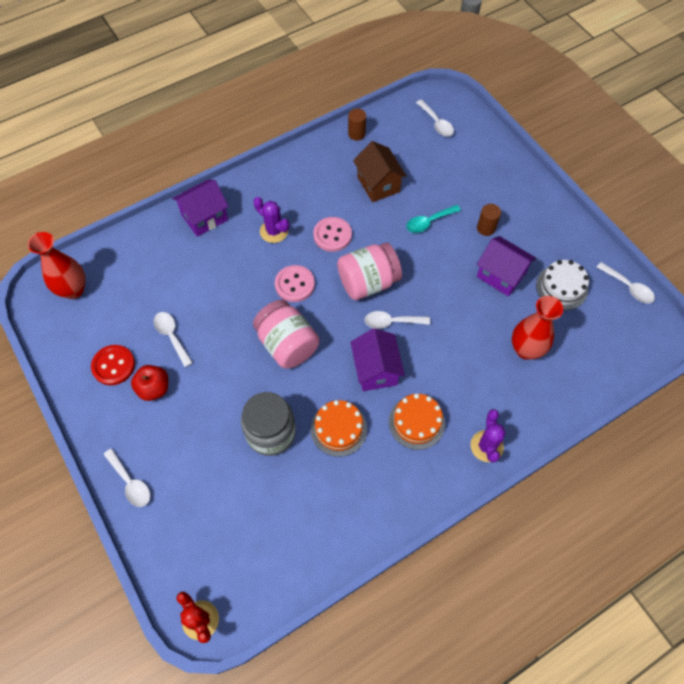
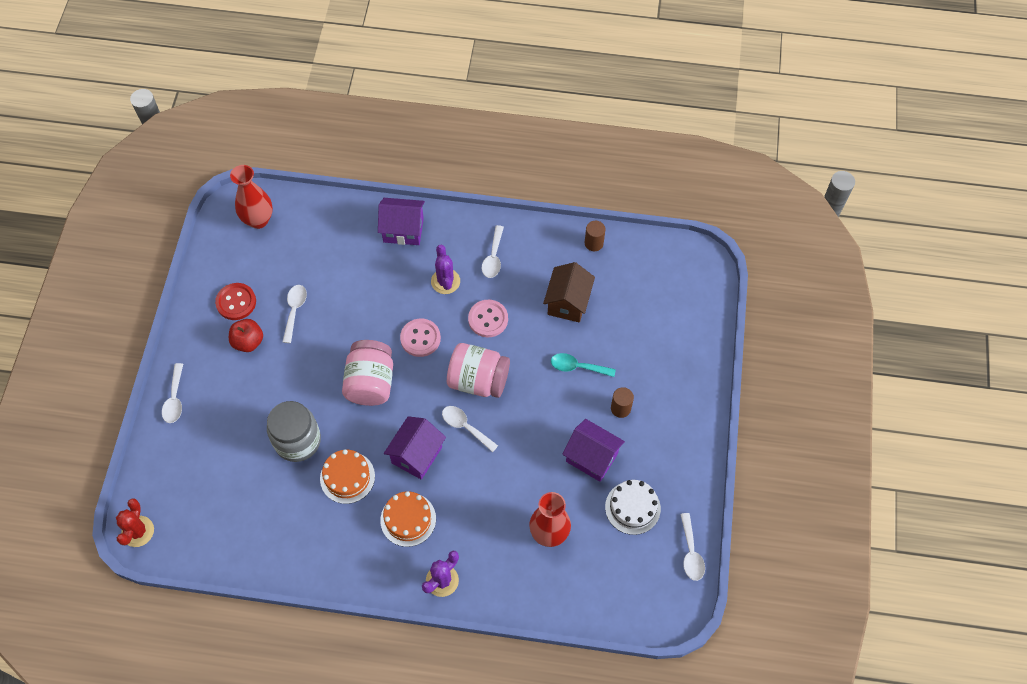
camera: 40 degrees right, 0 degrees up
white spoon [416,99,454,137] -> white spoon moved to [482,225,504,278]
purple house [477,236,536,296] -> purple house turned 45 degrees counterclockwise [562,419,625,482]

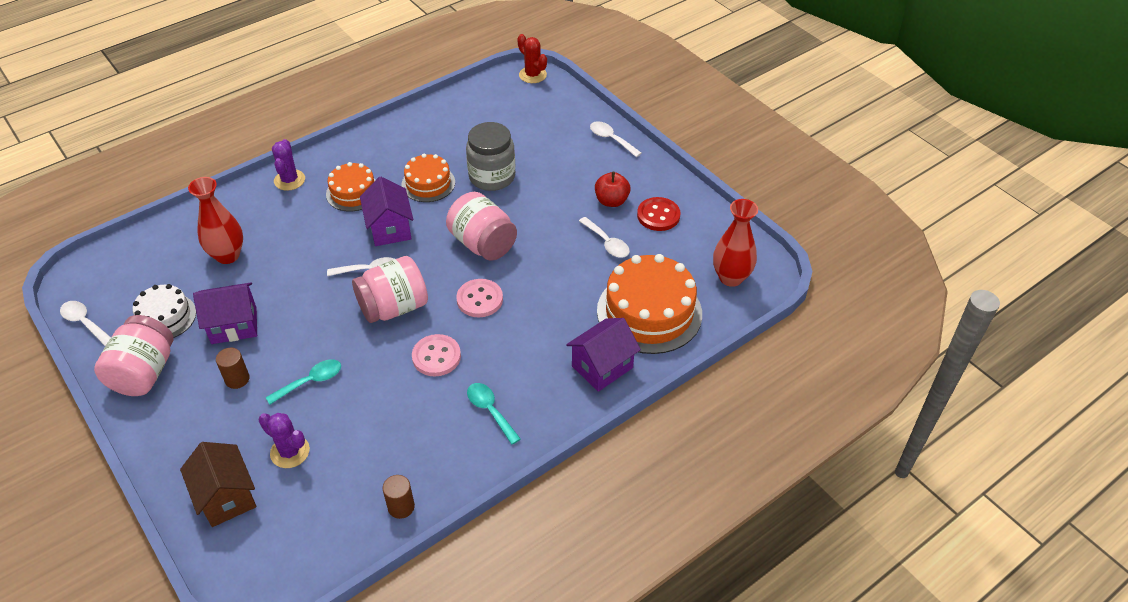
camera: 135 degrees right, 15 degrees down
purple cactus [431,245,460,294] -> purple cactus moved to [258,413,310,468]
white spoon [482,225,504,278] -> turquoise spoon [467,383,521,445]
brown house [543,262,595,323] -> brown house moved to [180,442,256,527]
none -> pink jar [94,315,174,396]
none -> orange cake [597,254,702,354]

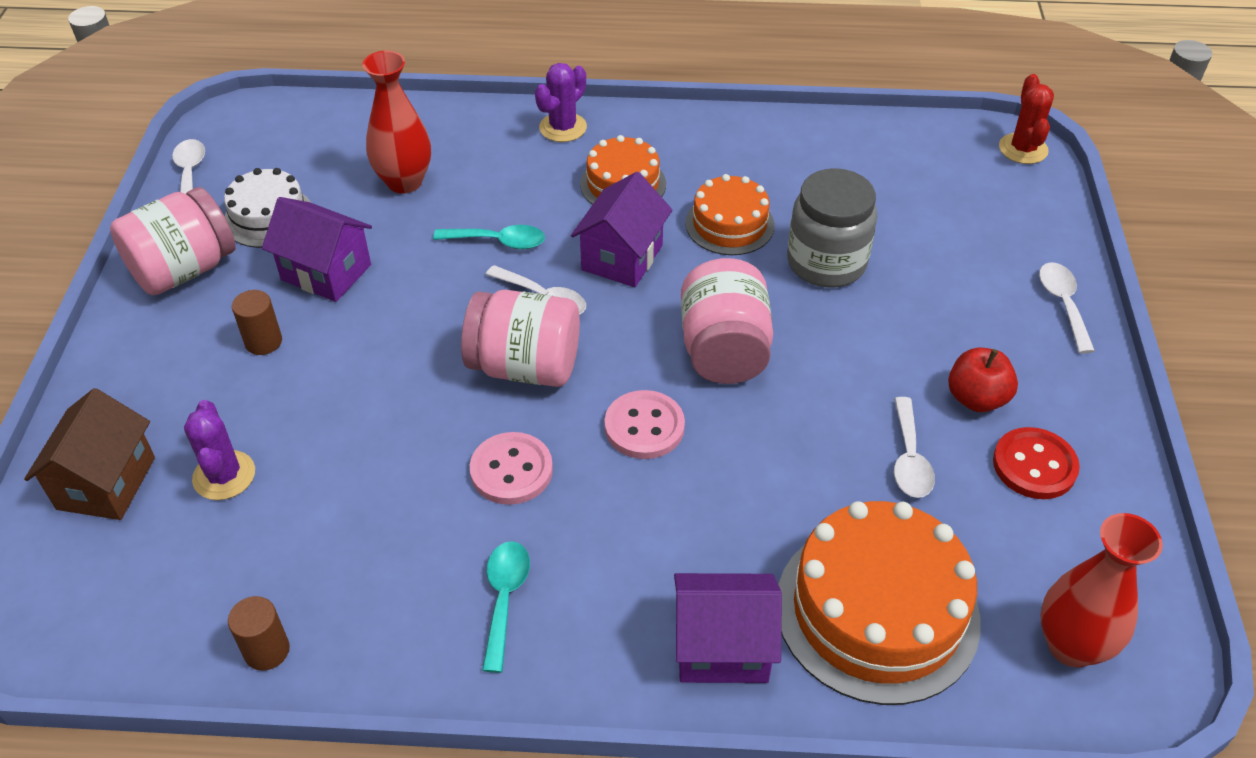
camera: 40 degrees right, 0 degrees up
turquoise spoon [265,359,341,404] -> turquoise spoon moved to [433,225,545,249]

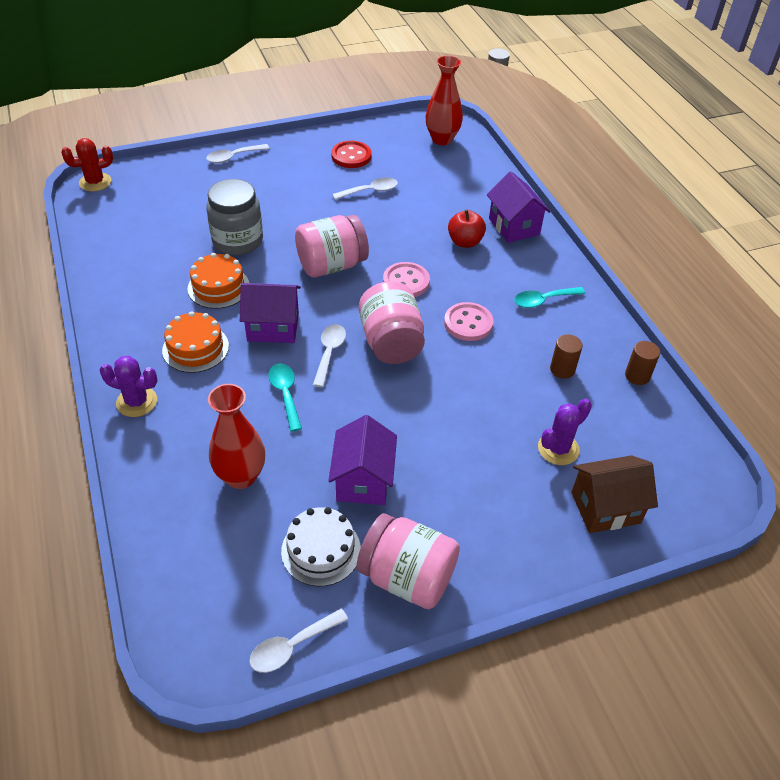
camera: 115 degrees left, 0 degrees up
brown cylinder [232,290,282,355] -> brown cylinder moved to [550,334,583,379]
orange cake [778,501,981,705] -> none
red apple [948,348,1018,412] -> red apple moved to [448,209,486,248]

